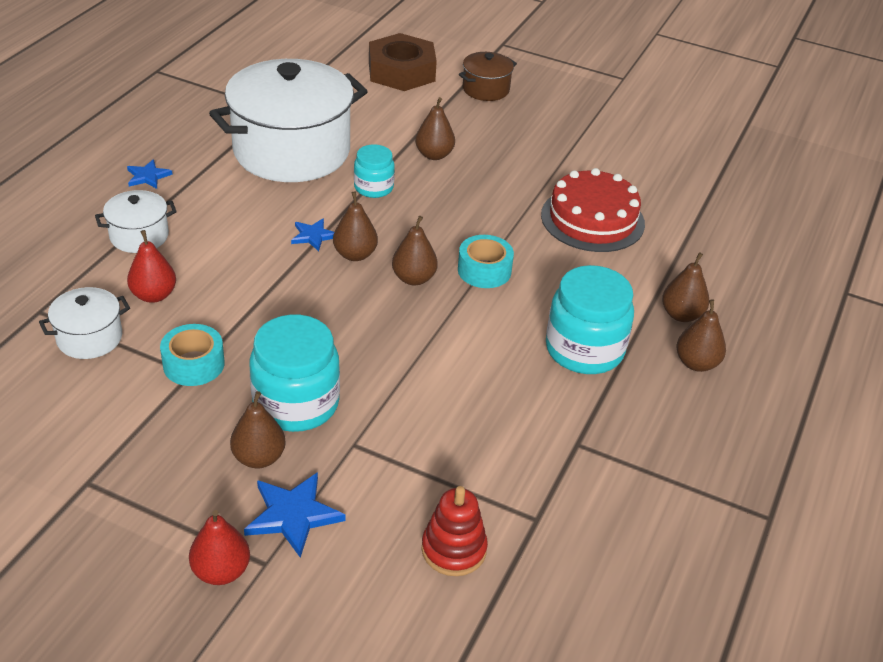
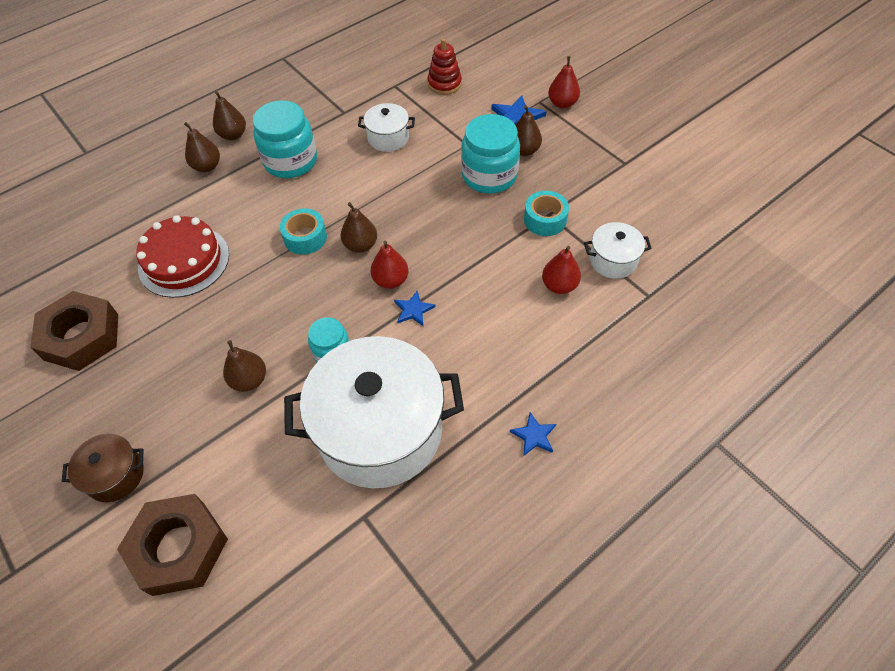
camera: 150 degrees left, 15 degrees up
white pot [95,190,177,253] -> white pot moved to [358,103,415,152]
brown pear [333,191,378,261] -> red pear [370,241,409,289]
none -> brown nut [30,291,118,371]

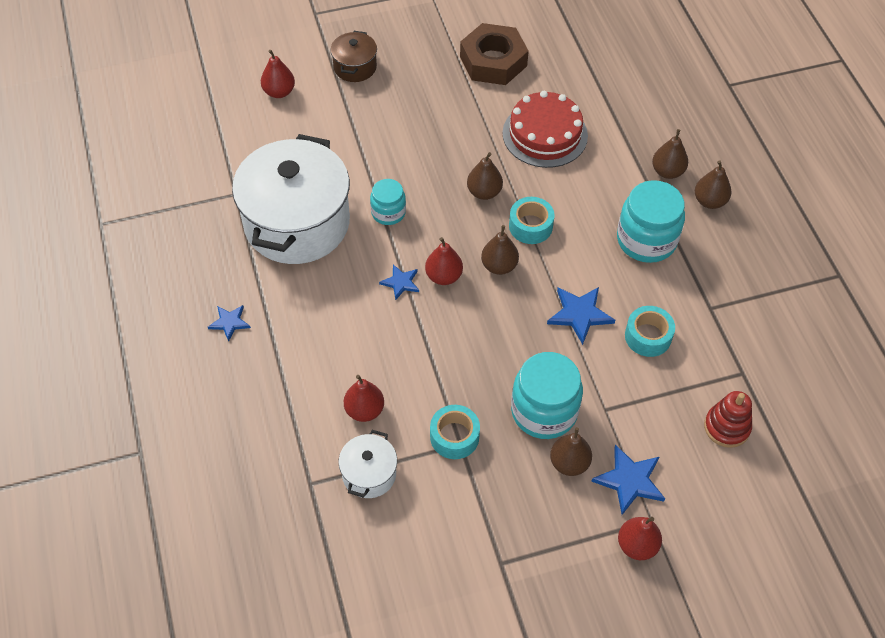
camera: 110 degrees right, 0 degrees up
brown nut [117,494,228,596] -> red pear [261,50,295,98]
brown pear [223,340,266,392] -> brown pear moved to [467,152,503,200]
white pot [358,103,415,152] -> turquoise tape [625,306,675,357]
none -> blue star [547,287,615,345]

